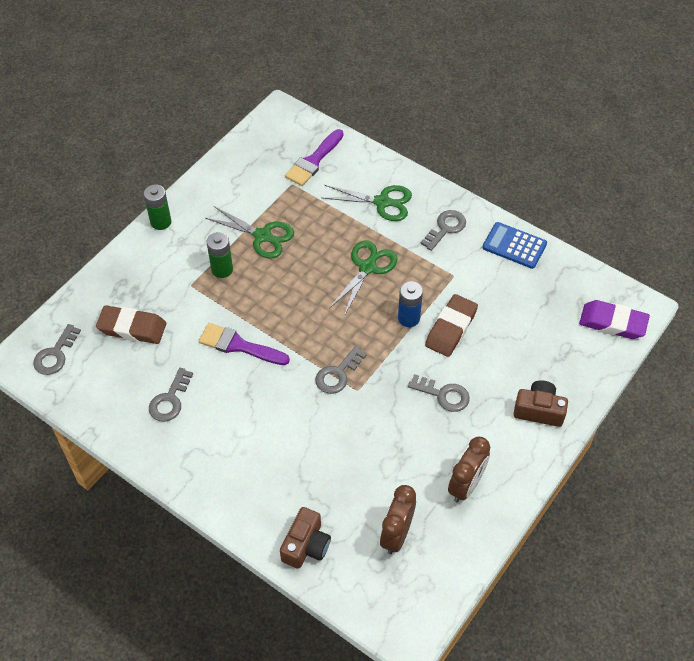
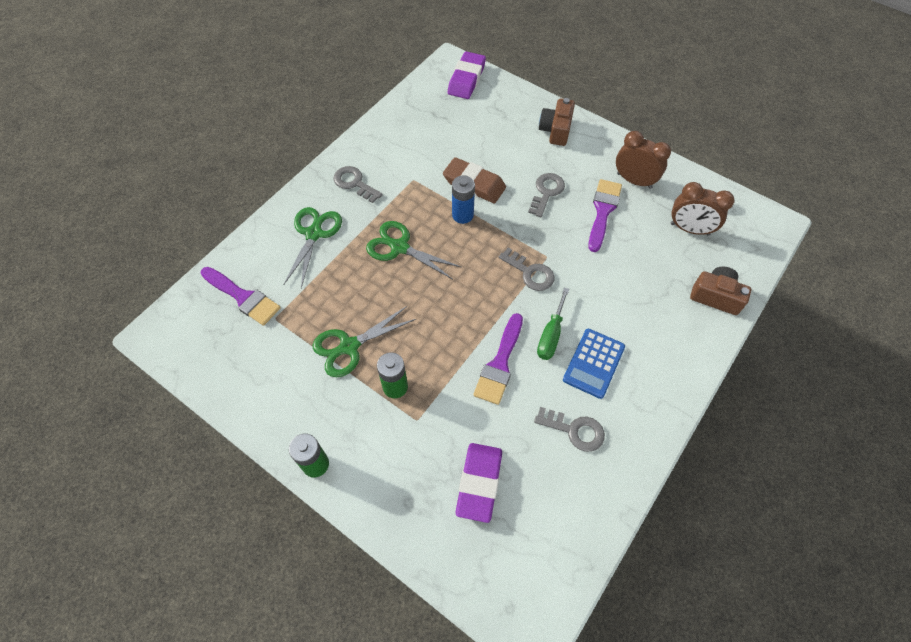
camera: 90 degrees left, 5 degrees up
grey key [33,324,81,375] -> none
brown eraser [96,305,166,344] -> purple eraser [456,443,502,523]
green scissors [205,206,294,259] -> green scissors turned 150 degrees counterclockwise [313,306,416,377]
blue calculator [482,222,547,269] -> blue calculator moved to [563,329,625,399]
none -> green screwdriver [537,287,569,360]
none -> purple brush [588,179,622,252]

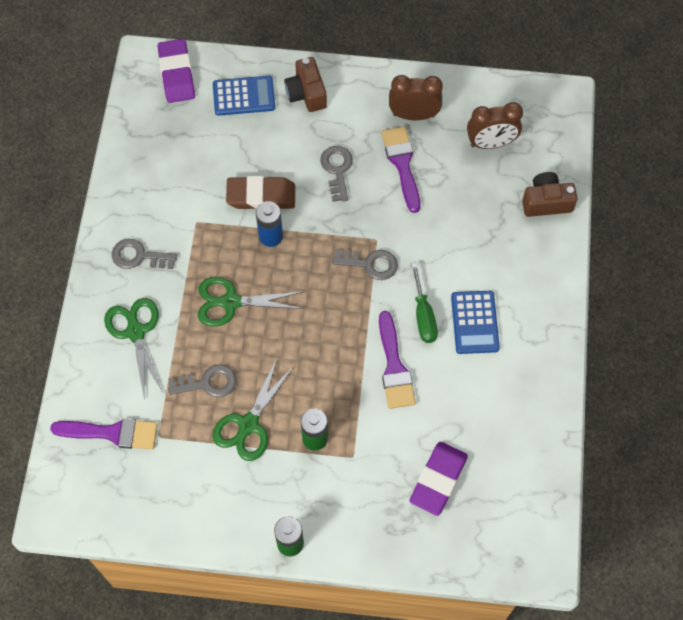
camera: 30 degrees left, 5 degrees up
purple eraser [456,443,502,523] -> purple eraser turned 45 degrees clockwise [410,442,468,516]
grey key [534,407,605,452] -> grey key moved to [168,364,236,397]
none -> blue calculator [213,76,275,116]

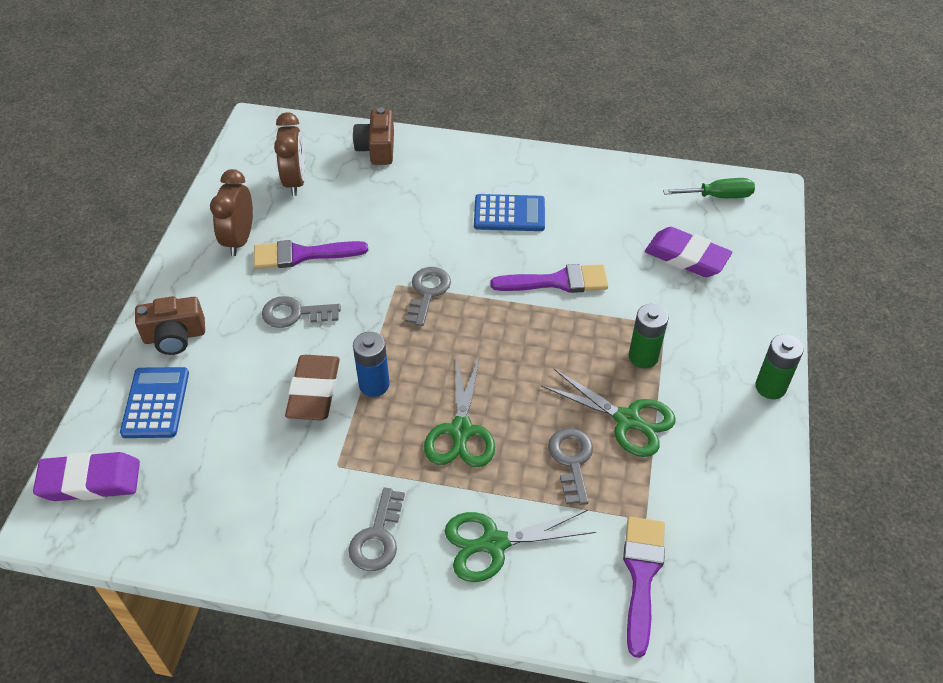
camera: 85 degrees left, 15 degrees down
green screwdriver [411,263,438,343] -> green screwdriver moved to [663,178,755,198]

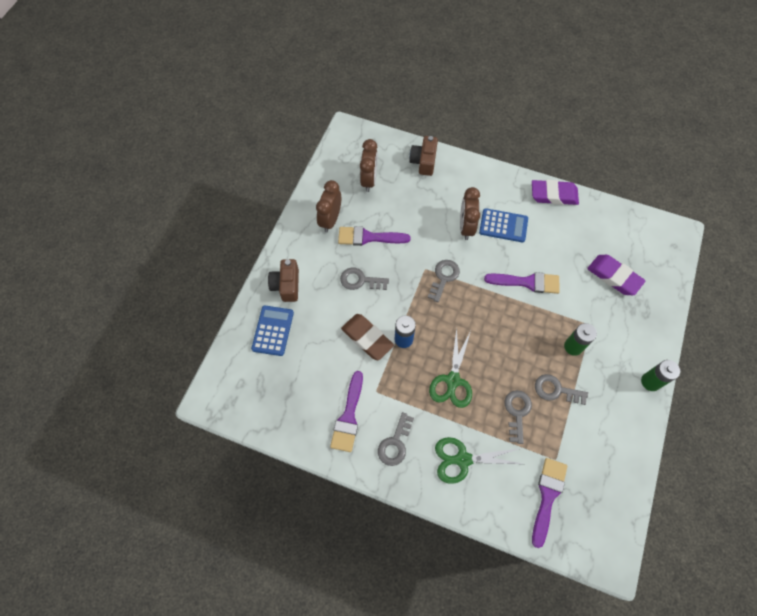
camera: 10 degrees right, 15 degrees up
purple eraser [33,452,140,501] -> purple eraser moved to [532,180,579,205]
brown camera [135,296,205,355] -> brown camera turned 90 degrees clockwise [268,259,299,302]
brown eraser [285,355,340,420] -> brown eraser turned 60 degrees counterclockwise [341,314,394,360]
green scissors [541,368,675,457] -> grey key [535,374,588,405]
green screwdriver [663,178,755,198] -> none
none -> purple brush [330,371,363,452]
none -> brown clock [460,187,480,240]

